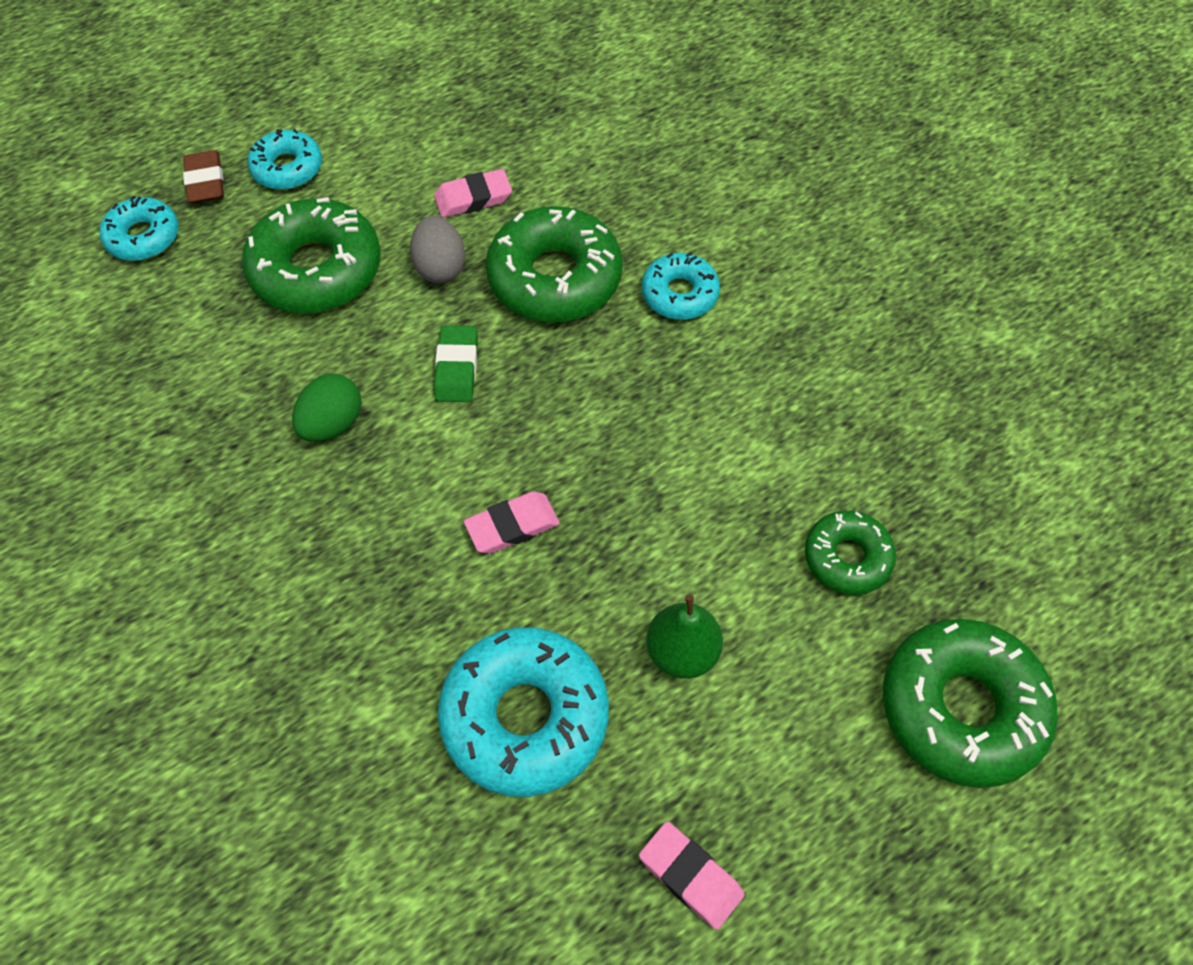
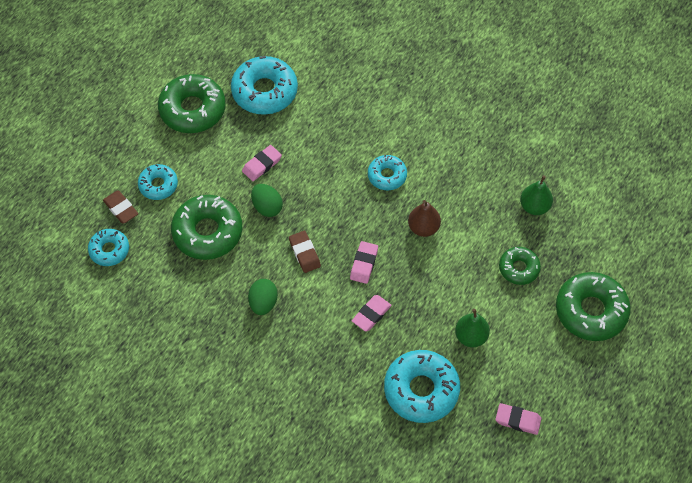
camera: 25 degrees left, 0 degrees up
grey egg [410,216,465,284] -> green egg [251,184,283,217]
green eraser [434,325,478,402] -> brown eraser [289,231,321,273]
green donut [486,206,623,322] -> green donut moved to [158,74,226,133]
none -> turquoise donut [231,56,298,115]
none -> pink eraser [350,241,378,284]
none -> brown pear [408,200,441,237]
none -> green pear [520,175,553,215]

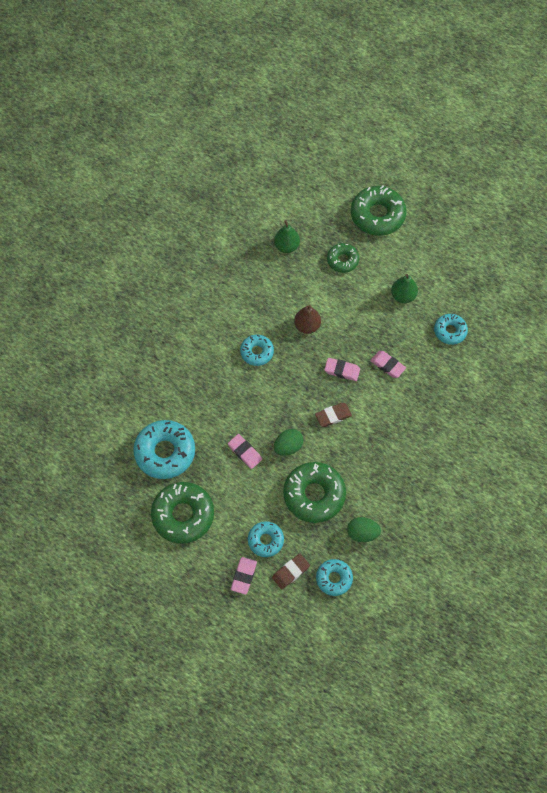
camera: 90 degrees left, 5 degrees up
green egg [248,279,278,315] -> green egg moved to [347,517,381,542]
turquoise donut [384,350,460,423] -> turquoise donut [434,314,468,345], size x0.57
pink eraser [495,403,542,435] -> pink eraser moved to [231,557,257,594]

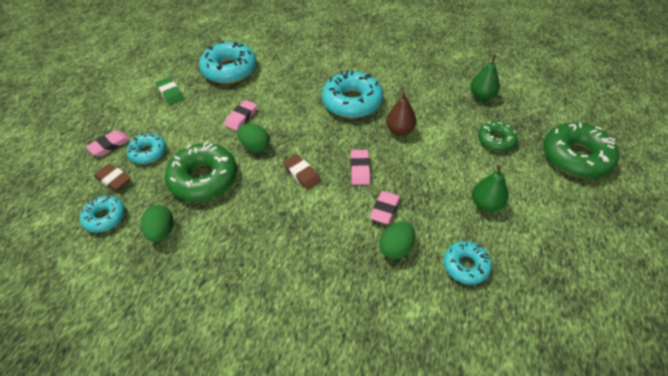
camera: 75 degrees right, 15 degrees down
green donut [151,482,214,544] -> green eraser [156,77,184,105]
pink eraser [231,557,257,594] -> pink eraser turned 45 degrees counterclockwise [86,130,130,156]
turquoise donut [240,335,274,366] -> turquoise donut [322,71,383,118], size x1.75
none -> green egg [379,221,415,259]

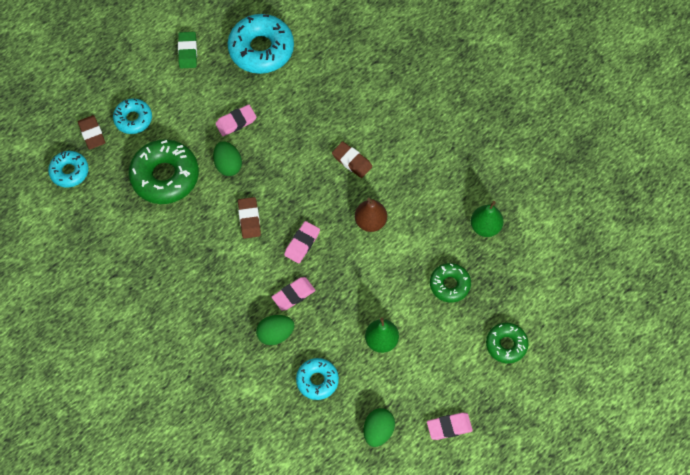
camera: 30 degrees right, 15 degrees up
pink eraser [86,130,130,156] -> pink eraser moved to [427,413,473,440]
green egg [141,205,174,242] -> green egg moved to [364,408,395,447]
turquoise donut [322,71,383,118] -> brown eraser [332,141,372,178]
green donut [543,122,619,179] -> green donut [486,323,529,363], size x0.57

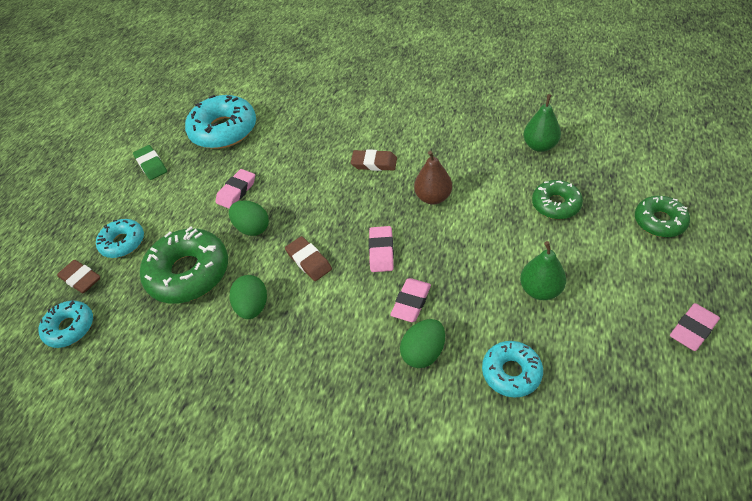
camera: 25 degrees left, 15 degrees down
green egg [364,408,395,447] -> green egg moved to [230,275,267,319]

